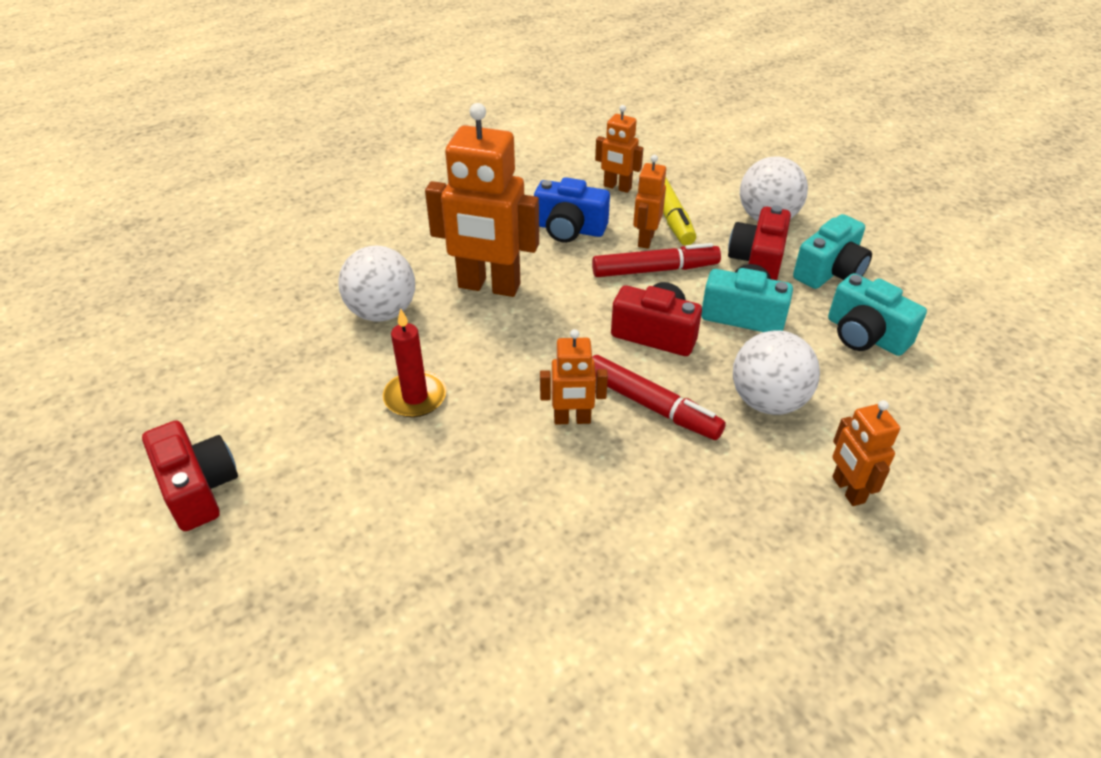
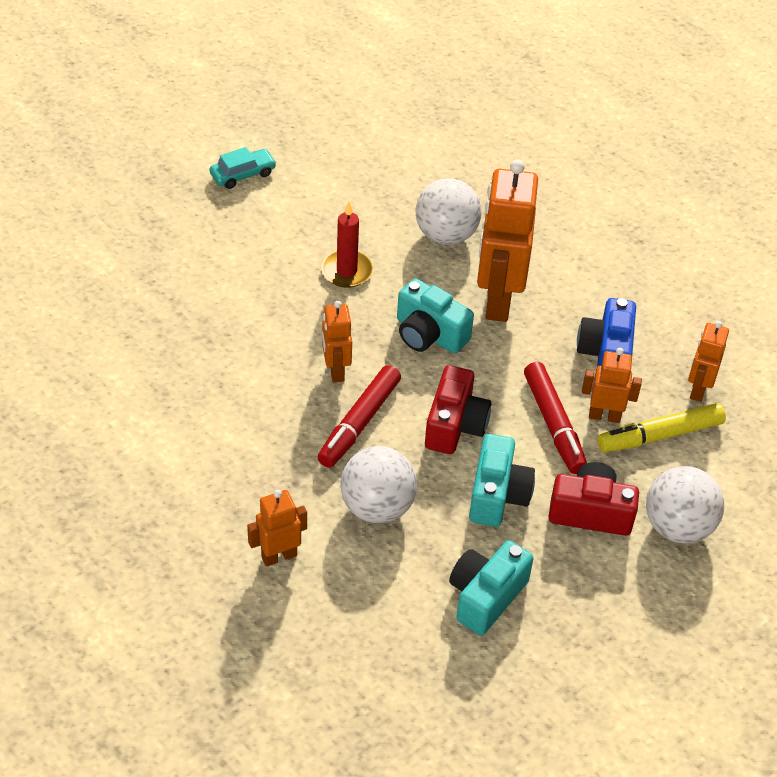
camera: 80 degrees right, 5 degrees up
red camera [142,421,238,531] -> turquoise car [210,147,276,189]
turquoise camera [793,214,872,289] -> turquoise camera moved to [397,278,474,354]

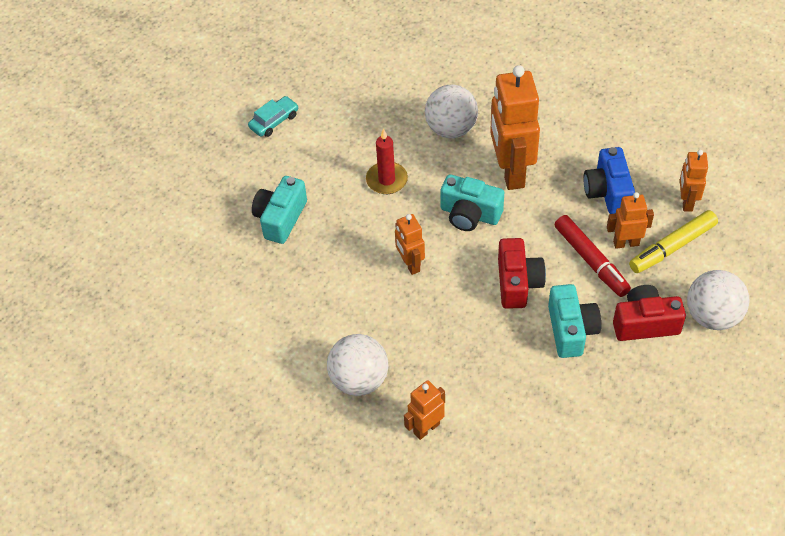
camera: 10 degrees left, 5 degrees up
red marker [317,365,401,468] -> none
white ball [340,446,417,523] -> white ball moved to [327,334,388,396]
turquoise camera [449,540,533,636] -> turquoise camera moved to [252,176,307,244]

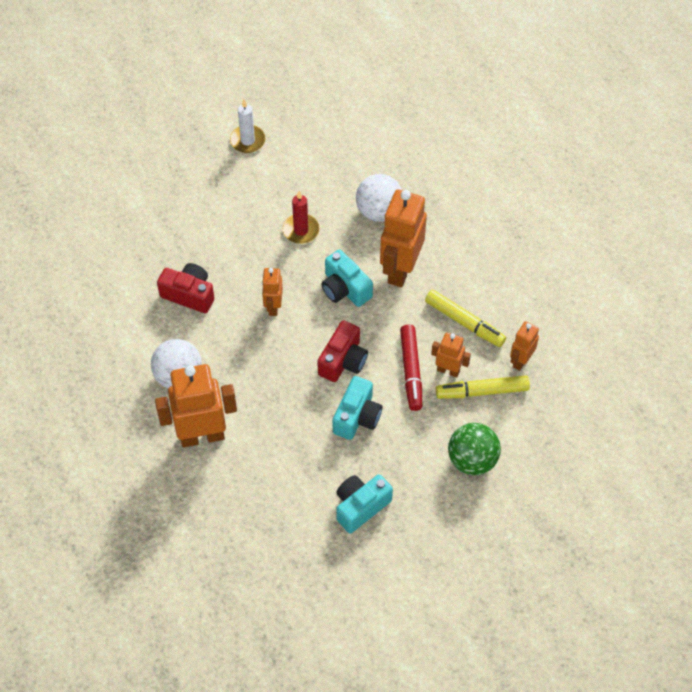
camera: 25 degrees right, 5 degrees up
turquoise car [248,96,298,137] -> white candle [230,99,265,153]
turquoise camera [252,176,307,244] -> turquoise camera moved to [336,474,393,533]
orange robot [404,380,445,440] -> orange robot [155,364,237,447], size x1.92
blue camera [583,147,635,214] -> yellow marker [425,290,506,347]
red camera [613,285,686,341] -> red camera moved to [157,263,214,313]
white ball [687,270,750,330] -> green ball [448,423,501,475]

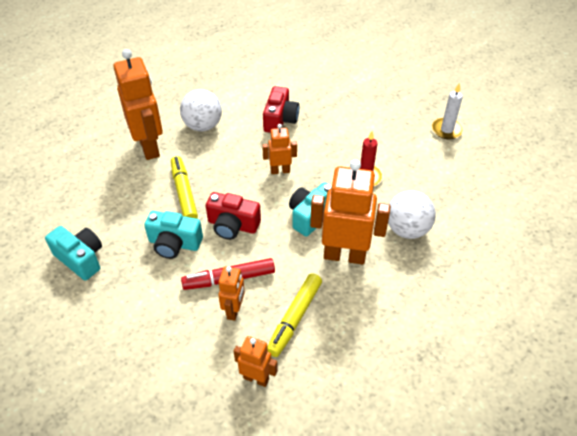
camera: 80 degrees right, 10 degrees down
yellow marker [436,375,530,399] -> yellow marker moved to [171,156,198,219]
green ball [448,423,501,475] -> none

